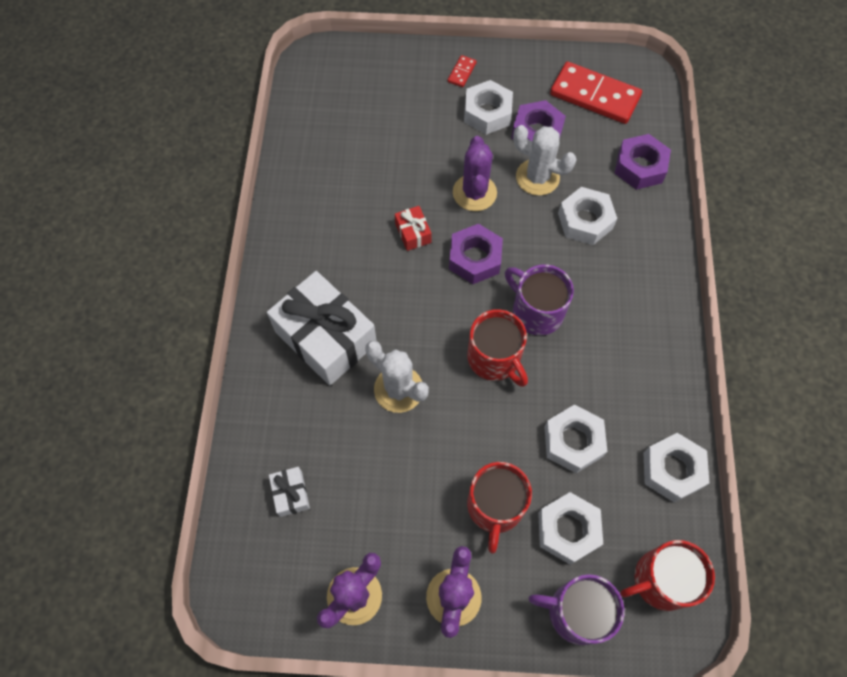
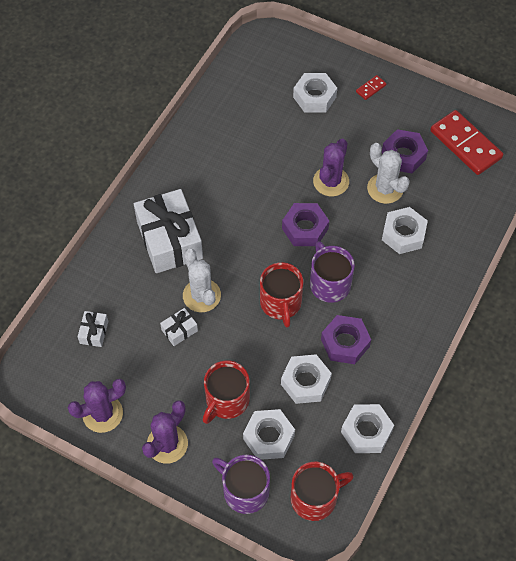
camera: 25 degrees right, 5 degrees down
red gift [395,206,432,251] -> none
white nut [464,80,513,135] -> white nut moved to [293,73,337,112]
purple nut [615,134,671,190] -> purple nut moved to [321,315,371,364]
red mug [620,540,715,611] -> red mug turned 150 degrees clockwise [291,462,354,521]
none -> white gift [160,308,198,346]

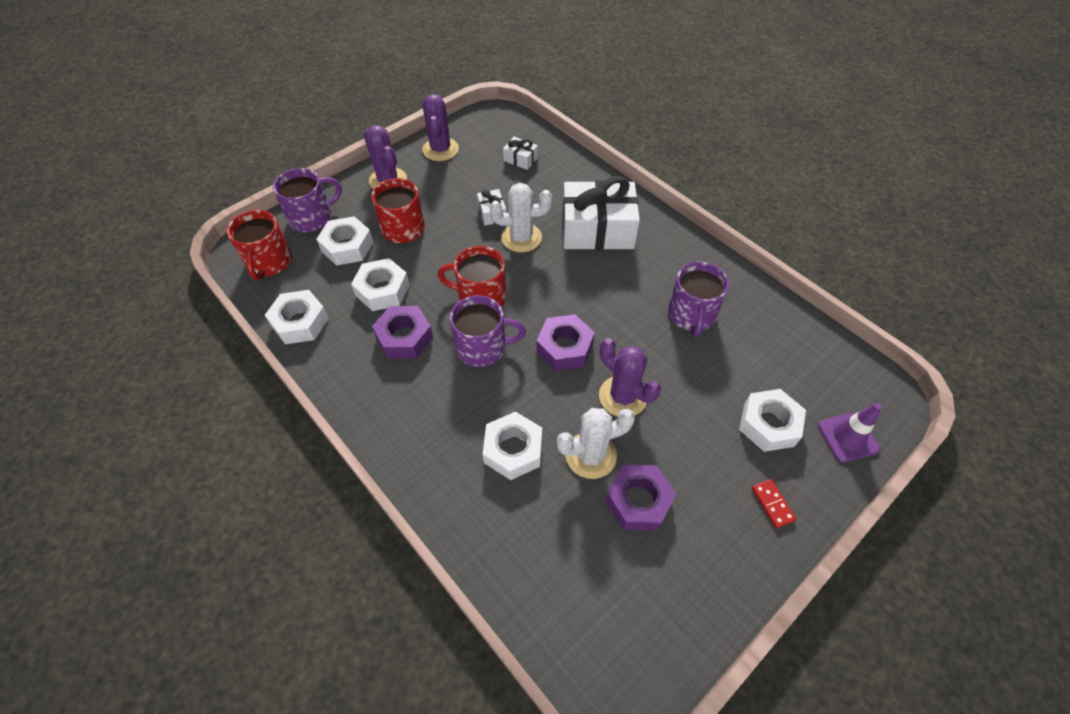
camera: 110 degrees right, 5 degrees down
red domino [430,110,503,175] -> none
none -> purple mug [668,262,729,337]
none -> purple traffic cone [818,403,882,463]

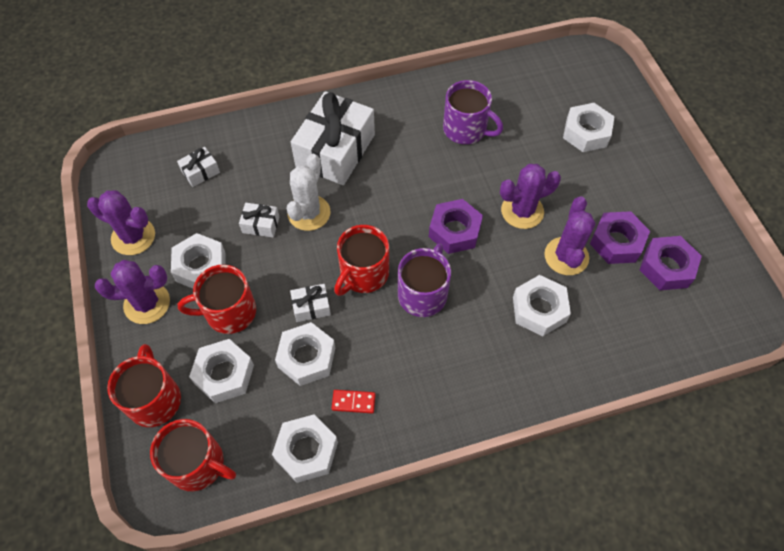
camera: 65 degrees left, 5 degrees up
purple mug [273,168,342,232] -> red mug [107,344,181,427]
purple nut [372,306,433,359] -> purple nut moved to [640,236,702,290]
white cactus [556,408,635,479] -> purple cactus [544,196,595,275]
red domino [752,479,796,529] -> red domino moved to [332,390,376,413]
purple traffic cone [818,403,882,463] -> none
none -> white nut [171,233,226,288]
none -> white gift [290,284,331,322]

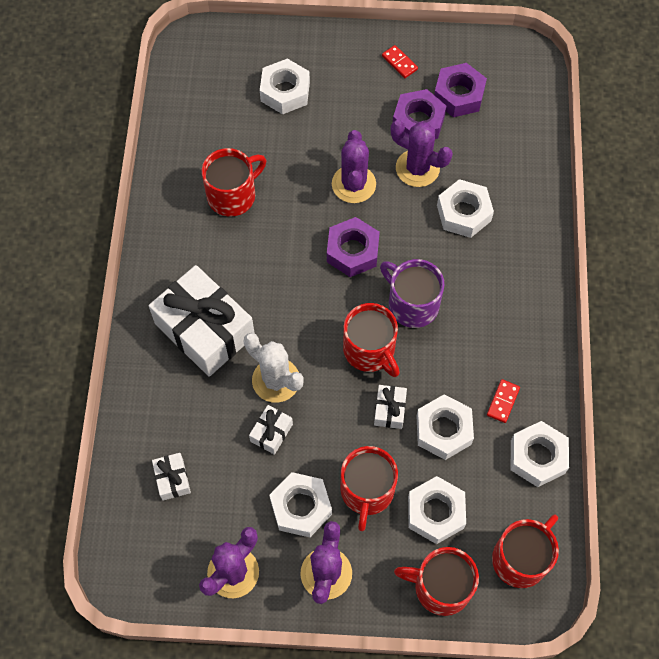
camera: 70 degrees left, 5 degrees up
purple mug [443,80,503,144] -> red mug [202,148,266,217]
none -> red domino [382,45,418,78]

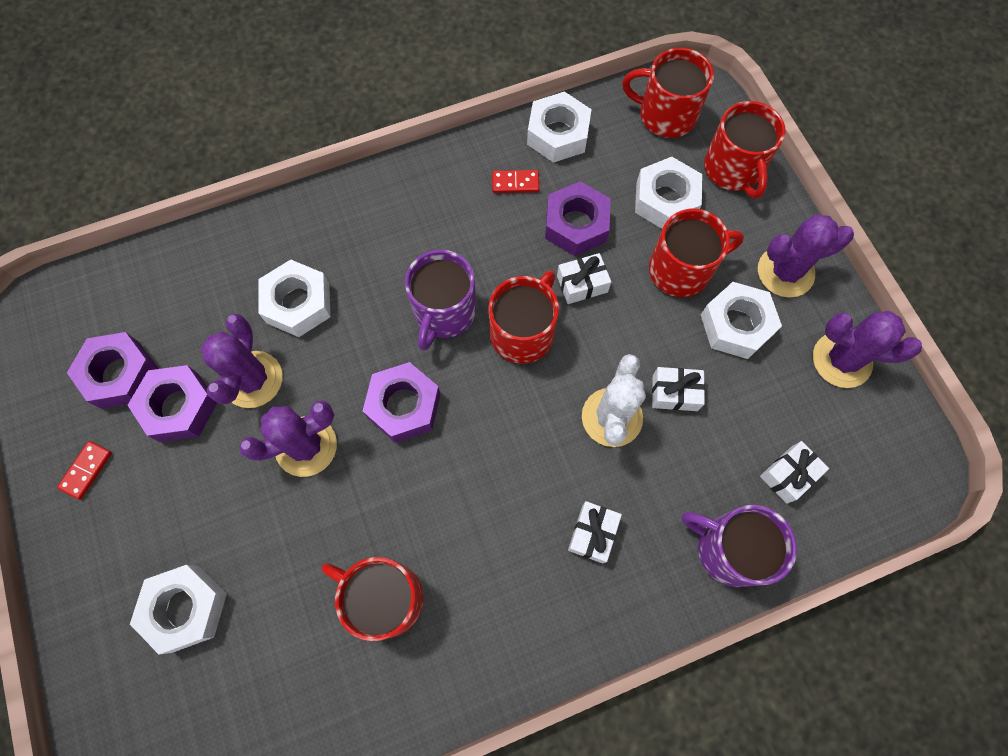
camera: 115 degrees left, 5 degrees up
white gift [149,265,255,377] -> white gift [568,501,622,564], size x0.44
white nut [416,394,474,460] -> purple nut [545,181,611,256]
none -> purple mug [682,505,797,587]

